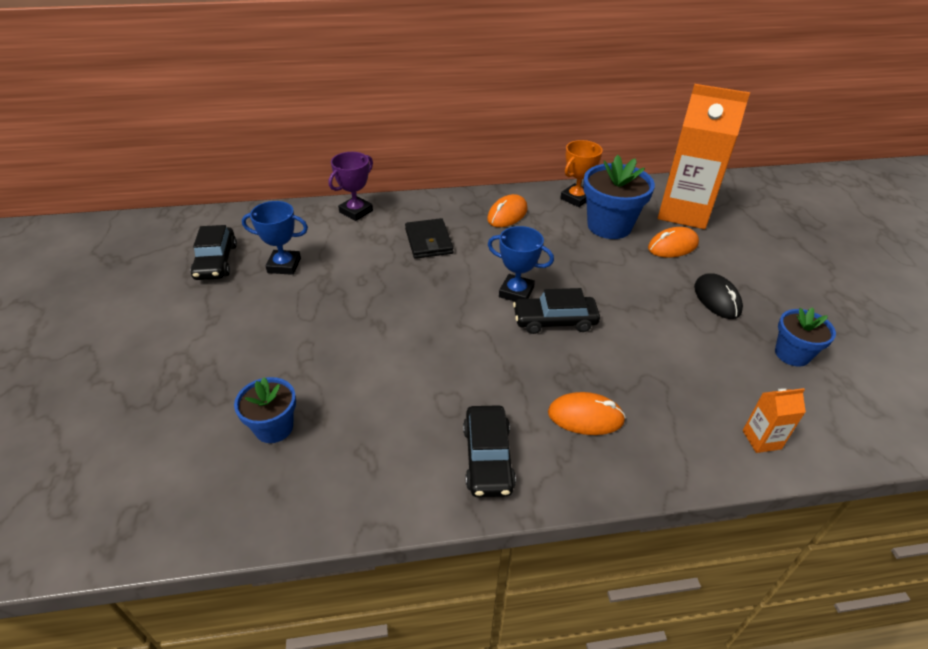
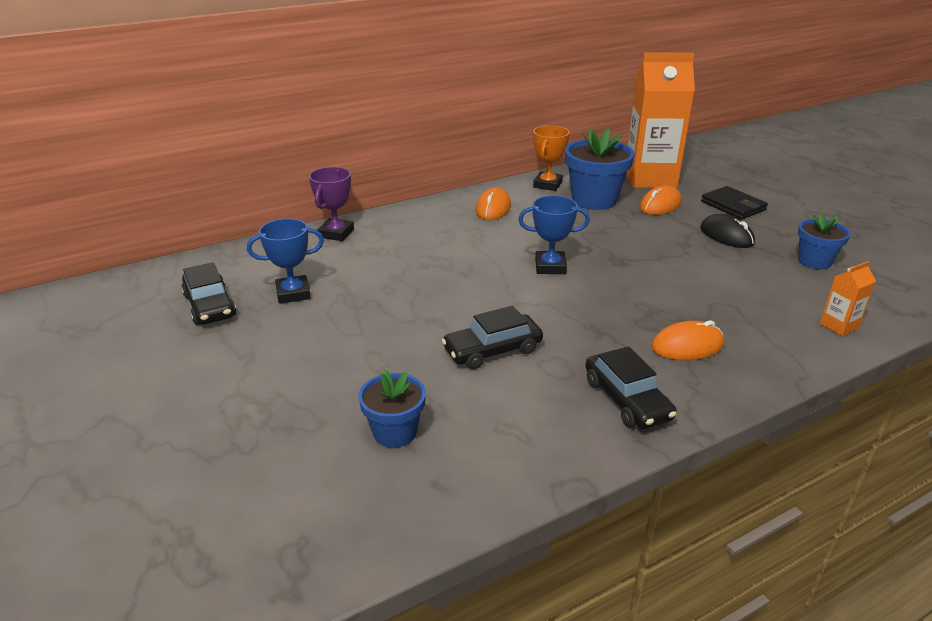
camera: 20 degrees left, 10 degrees down
black wallet [405,218,454,259] -> black wallet moved to [701,186,768,220]
black car [513,288,600,334] -> black car moved to [442,306,543,369]

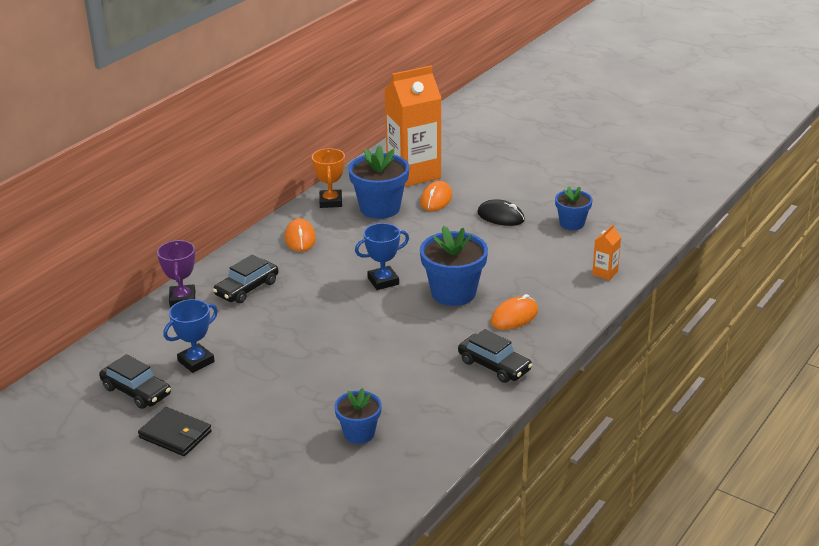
camera: 25 degrees left, 0 degrees up
black car [442,306,543,369] -> black car moved to [213,255,279,303]
black wallet [701,186,768,220] -> black wallet moved to [138,407,212,456]
none -> blue flower pot [420,226,488,306]

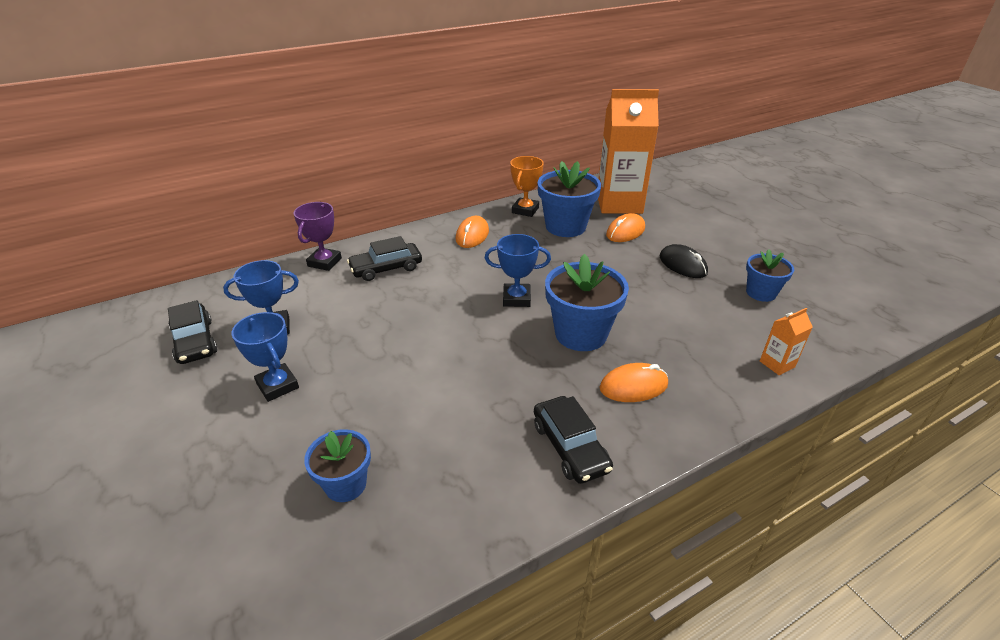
camera: 25 degrees right, 5 degrees up
black wallet [138,407,212,456] -> none
none -> blue trophy [231,312,299,402]

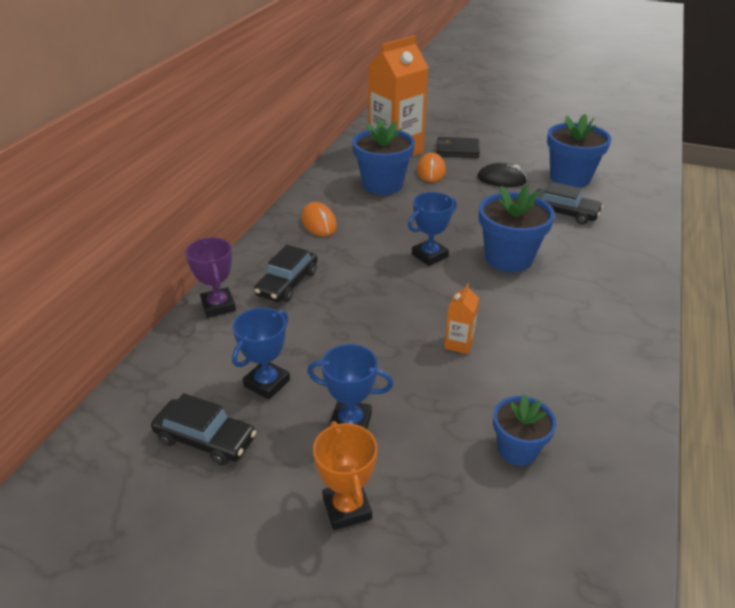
camera: 40 degrees left, 0 degrees up
orange trophy [510,156,544,217] -> orange trophy moved to [313,421,377,530]
black car [534,396,613,484] -> black car moved to [536,182,603,224]
orange mouse [600,363,668,402] -> none
blue flower pot [746,249,794,302] -> blue flower pot [547,114,611,188], size x1.67
orange carton [760,308,813,375] -> orange carton moved to [444,283,479,354]
none -> black wallet [436,137,480,158]

